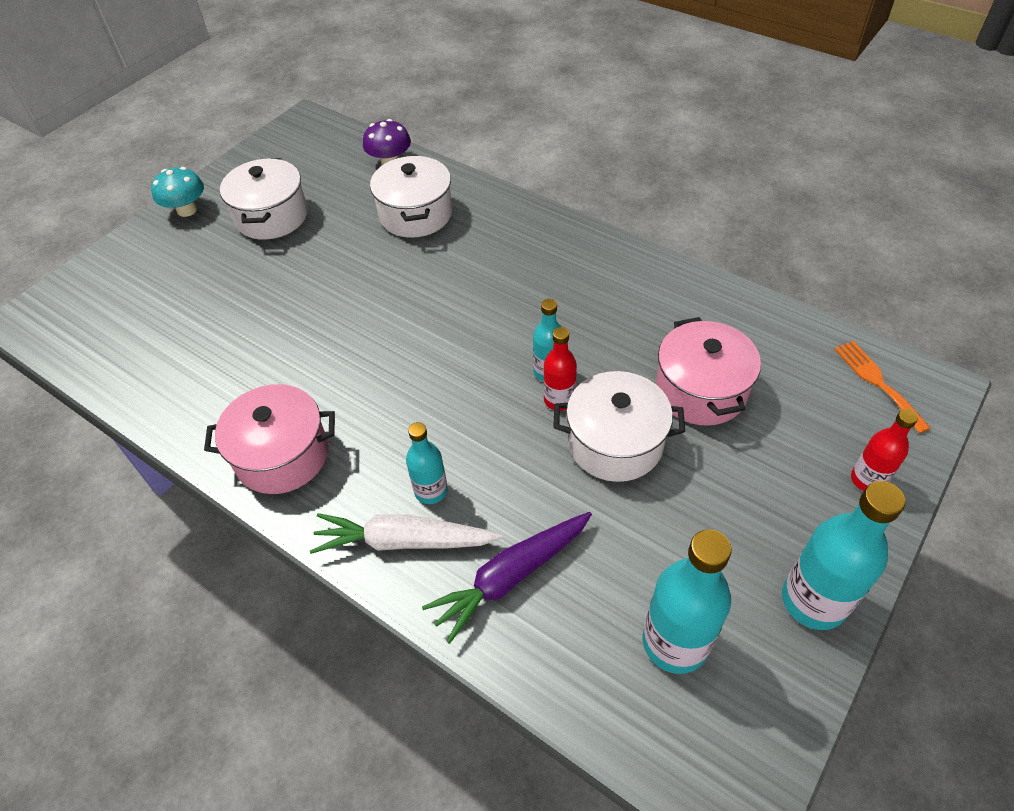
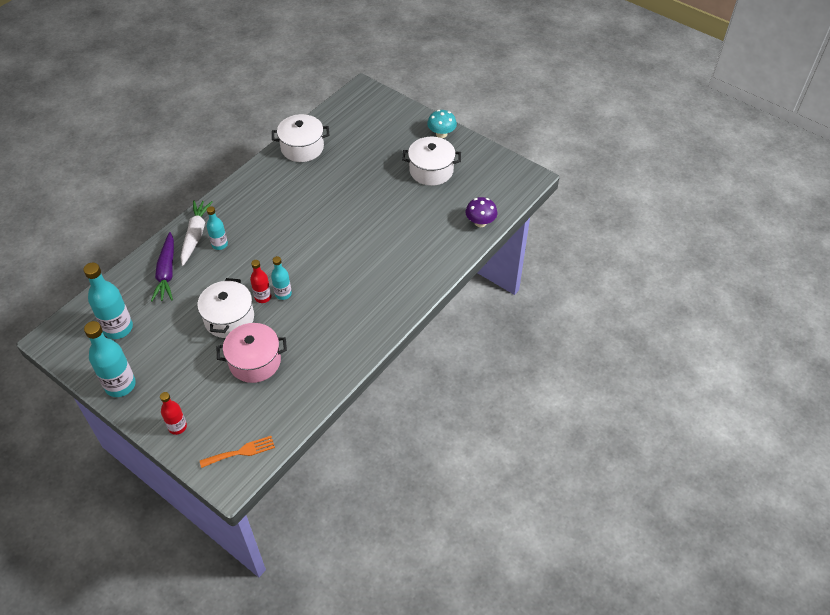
camera: 90 degrees right, 0 degrees up
pink pot [204,384,335,494] -> none
white pot [370,155,452,238] -> white pot moved to [272,114,329,162]
purple carrot [422,512,592,644] -> purple carrot turned 150 degrees counterclockwise [151,232,174,302]

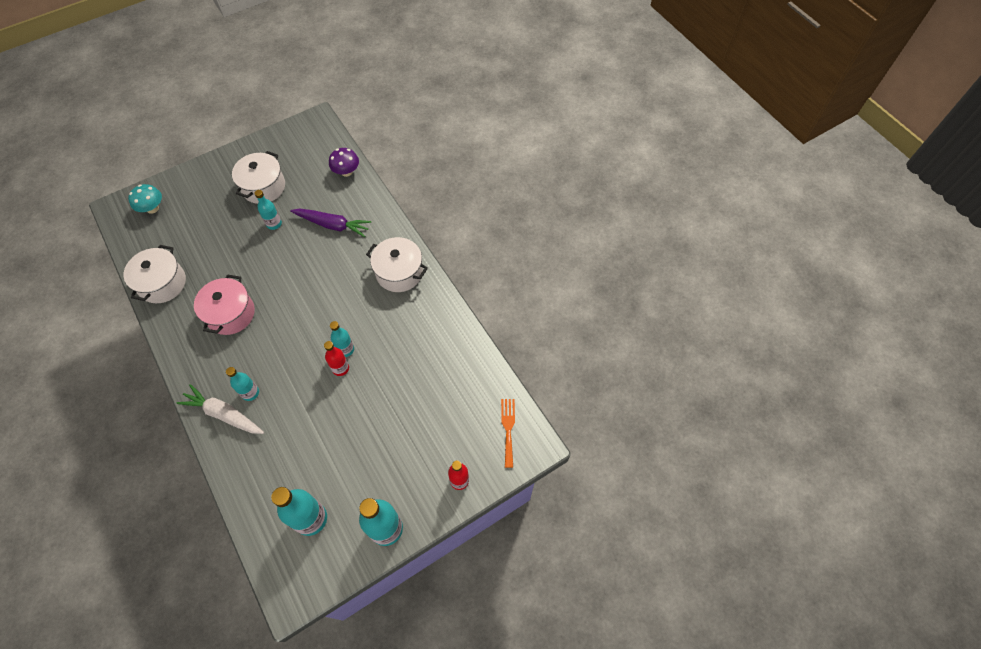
camera: 70 degrees left, 10 degrees up
purple carrot [151,232,174,302] -> purple carrot moved to [290,209,371,237]
white pot [197,278,254,338] -> white pot moved to [366,237,428,292]
pink pot [216,323,287,383] -> pink pot moved to [194,274,255,335]
turquoise mushroom [427,110,457,138] -> turquoise mushroom moved to [128,184,162,214]
none -> turquoise bottle [255,190,282,230]

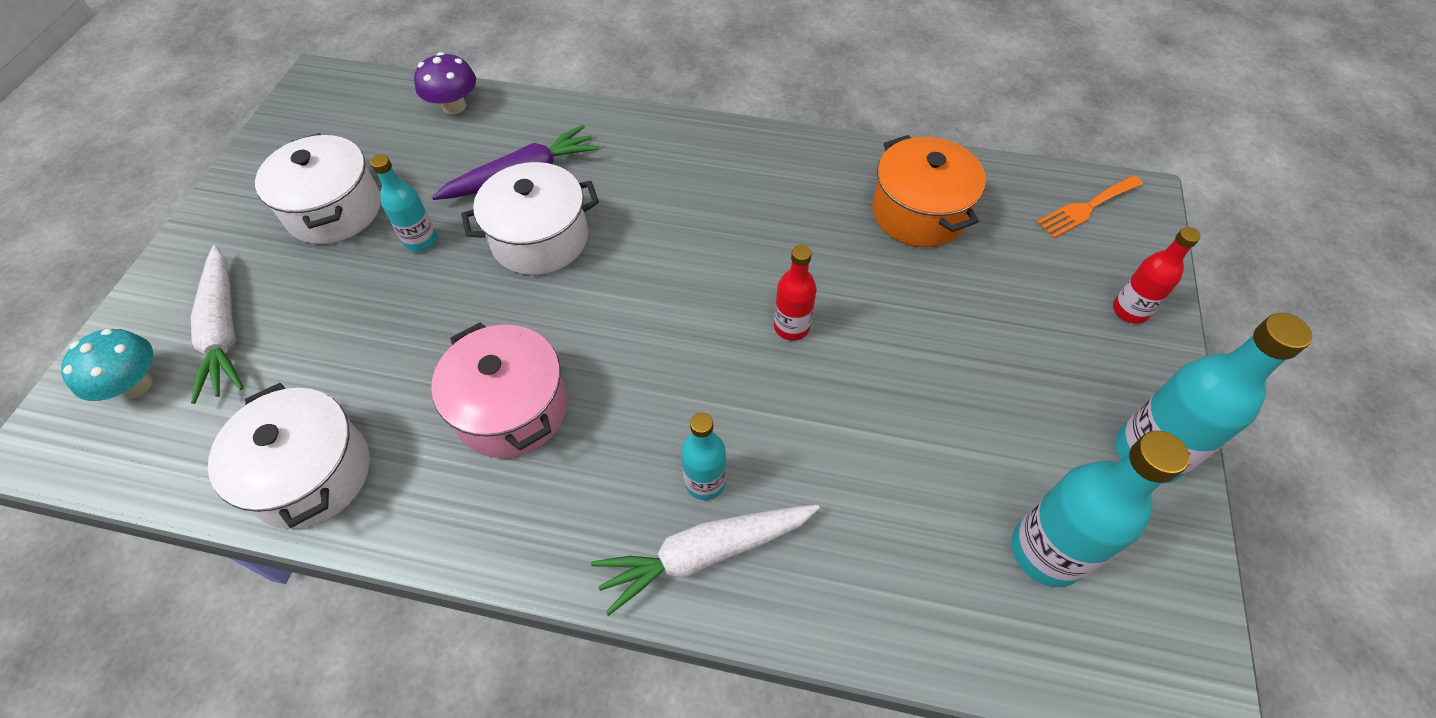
camera: 45 degrees left, 5 degrees down
turquoise bottle [330,321,354,357] -> none
white pot [366,237,428,292] -> white pot moved to [461,162,599,275]
orange fork [501,399,515,468] -> orange fork turned 75 degrees counterclockwise [1036,175,1143,238]
none -> white carrot [191,245,244,404]
none -> orange pot [872,135,986,247]

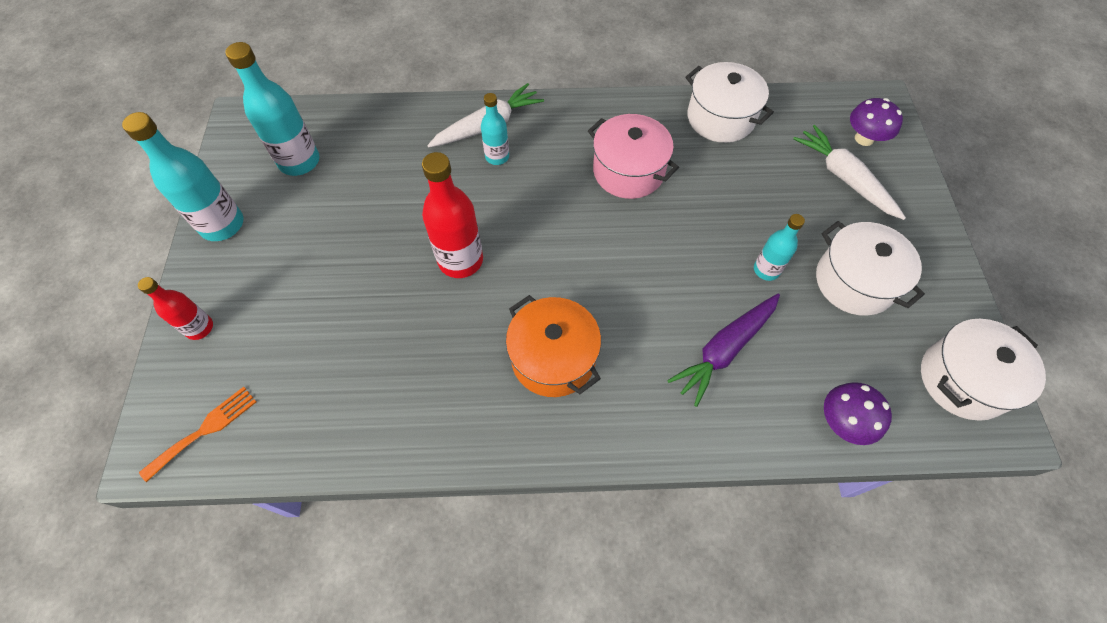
camera: 165 degrees right, 5 degrees up
turquoise mushroom [61,329,153,401] -> purple mushroom [850,98,903,146]
white pot [461,162,599,275] -> white pot moved to [921,319,1046,421]
red bottle [774,245,817,341] -> red bottle [422,152,483,278], size x1.71
orange pot [872,135,986,247] -> orange pot moved to [506,295,601,397]

